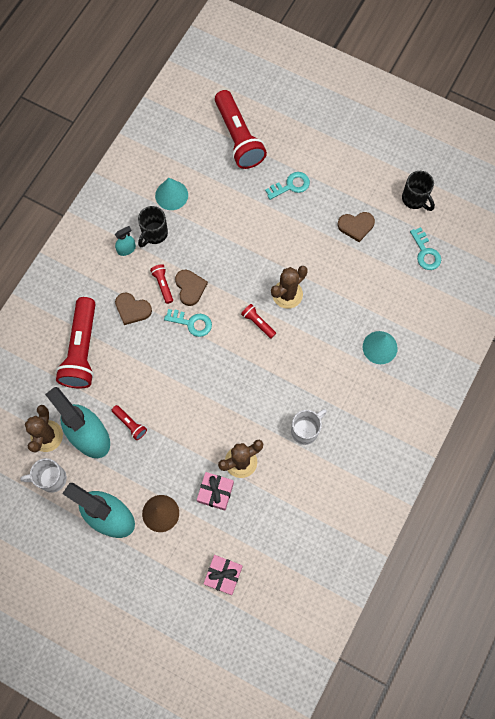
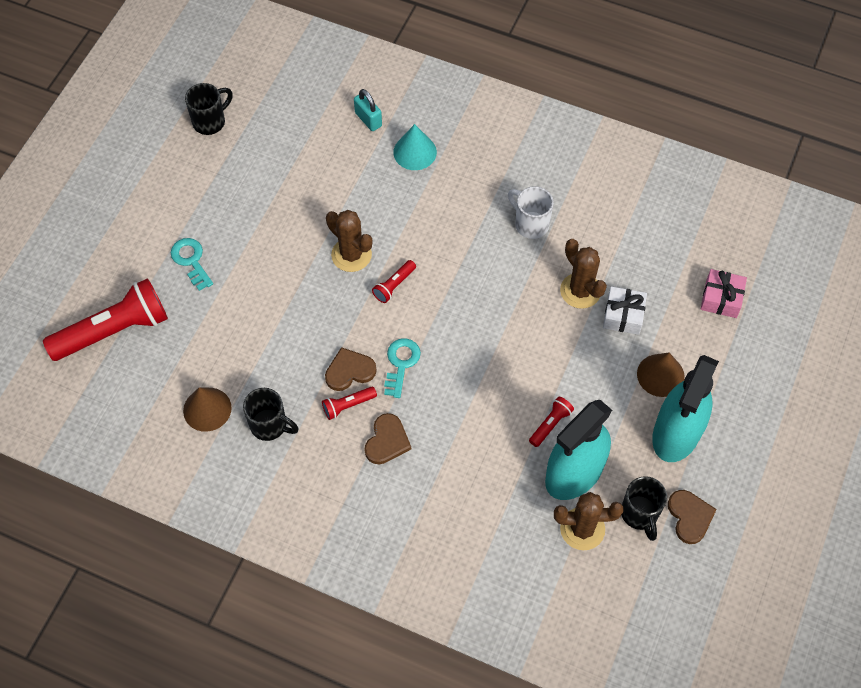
camera: 95 degrees left, 10 degrees down
white mug [20,458,67,493] -> black mug [622,476,667,541]
red flashlight [56,297,96,388] -> none
turquoise spray bottle [115,226,136,256] -> none
turquoise cone [155,178,188,210] -> brown cone [183,387,232,432]
pink gift [197,472,234,510] -> white gift [603,286,647,335]
brown heart [338,212,375,242] -> brown heart moved to [668,490,717,544]
turquoise key [410,227,441,270] -> none
none -> turquoise padlock [354,89,382,131]

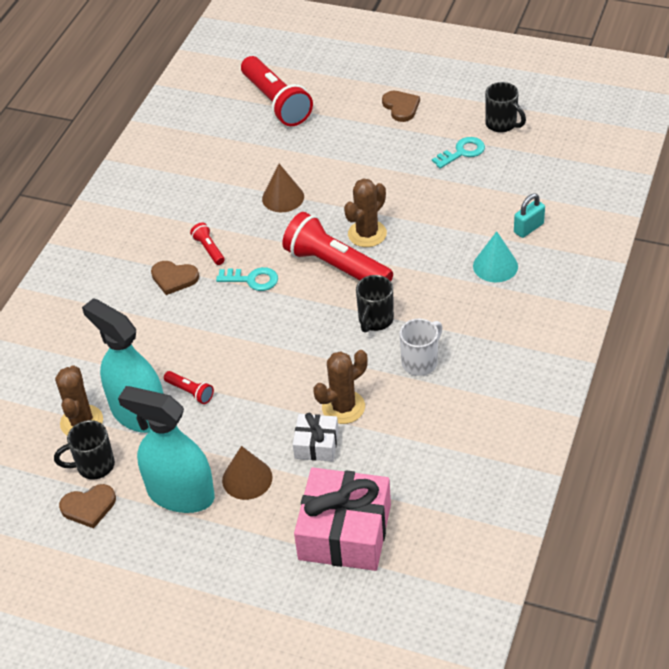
camera: 90 degrees right, 15 degrees down
turquoise key [171,238,213,291] -> turquoise key moved to [432,137,485,169]
brown cone [183,387,232,432] -> brown cone moved to [262,164,304,212]
black mug [243,388,299,441] -> black mug moved to [356,275,394,333]
brown heart [325,347,377,391] -> brown heart moved to [382,91,420,122]
red flashlight [372,260,416,303] -> red flashlight [282,212,393,281], size x2.26
pink gift [701,269,747,318] -> pink gift [294,467,391,571], size x1.94

